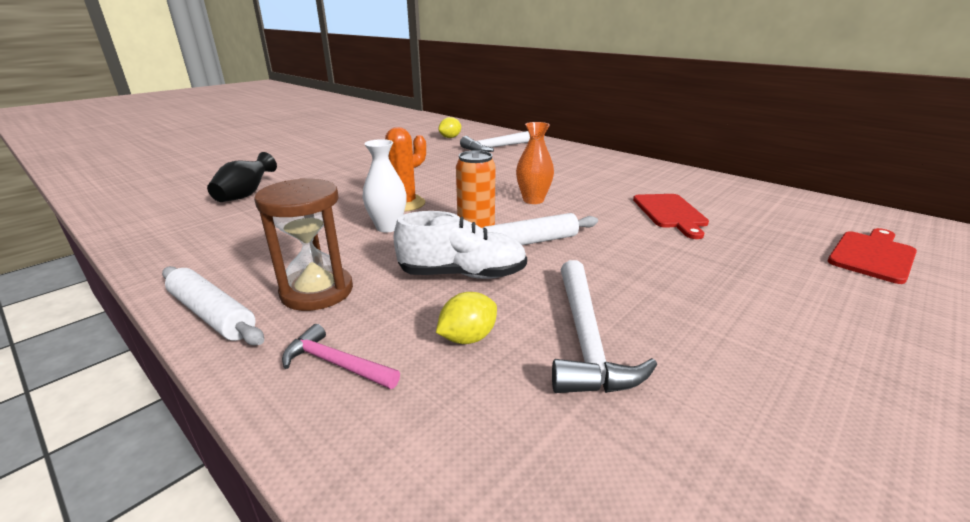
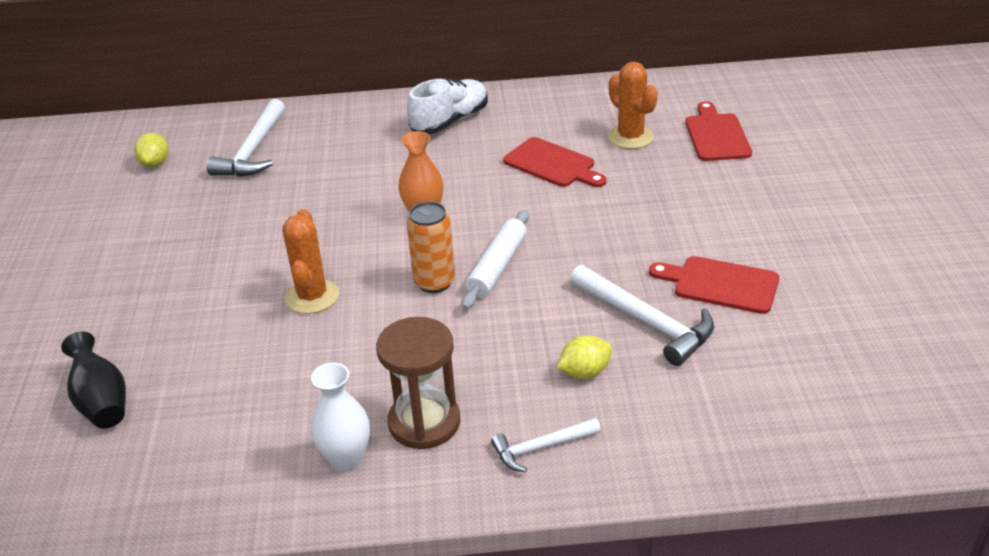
camera: 45 degrees left, 10 degrees up
white rolling pin [162,266,264,345] -> none
pink hammer [282,324,400,389] -> white hammer [491,418,601,472]
white vase [363,139,407,232] -> white vase moved to [311,363,370,472]
white shoe [393,211,527,279] -> white shoe moved to [407,79,488,134]
yellow lemon [436,292,497,344] -> yellow lemon turned 60 degrees clockwise [557,335,612,379]
none -> orange cactus [608,62,658,149]
none -> red cutting board [649,256,779,314]

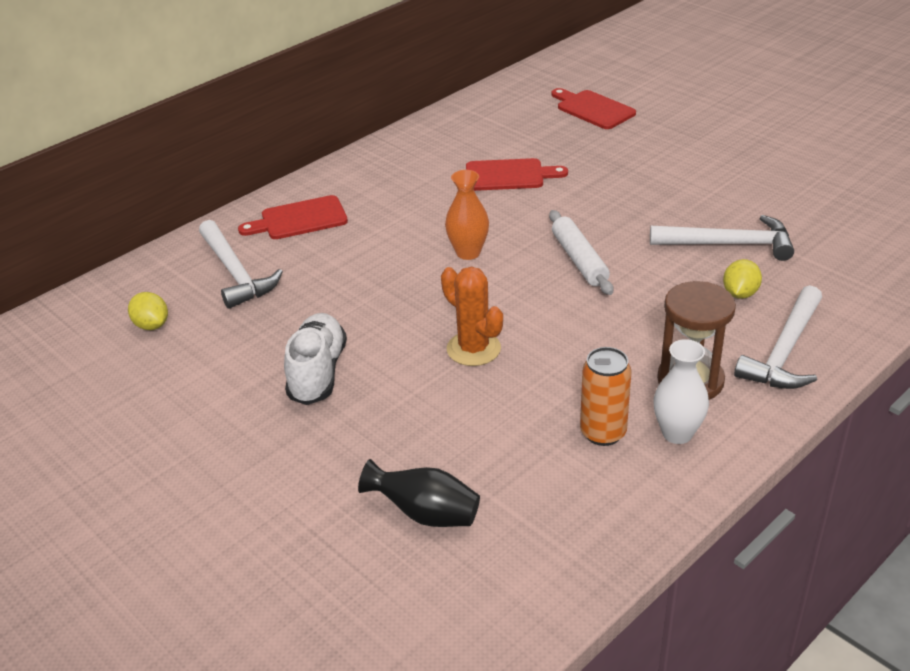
camera: 40 degrees left, 0 degrees up
white shoe [407,79,488,134] -> white shoe moved to [284,313,347,405]
orange can [407,202,455,293] -> orange can moved to [580,347,631,446]
white hammer [491,418,601,472] -> white hammer [734,285,822,389], size x1.68
orange cactus [608,62,658,149] -> none
red cutting board [649,256,779,314] -> red cutting board moved to [238,195,348,239]

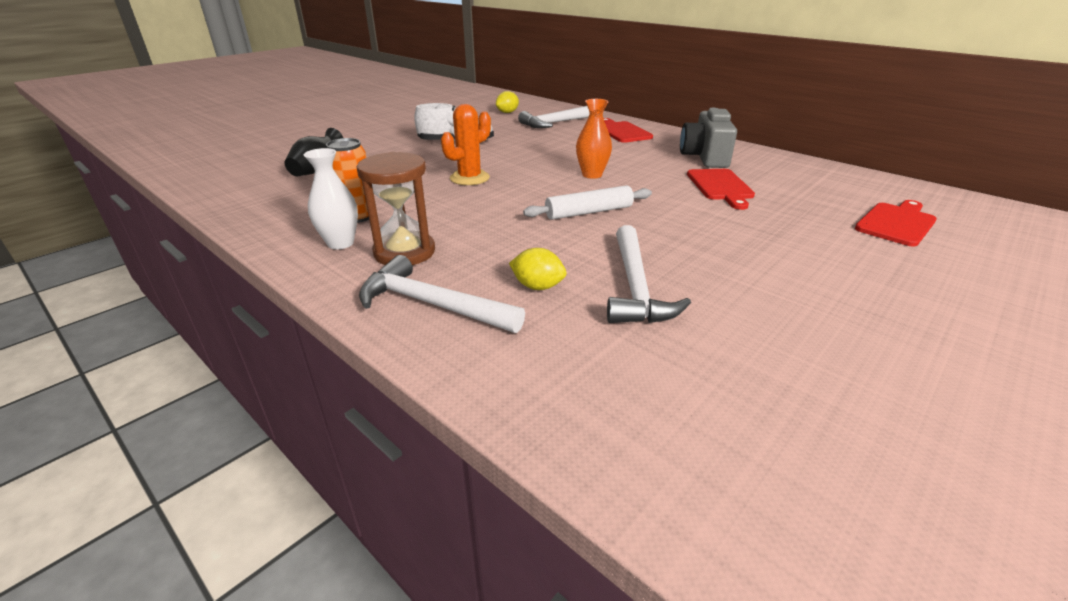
camera: 85 degrees right, 5 degrees down
none -> grey camera [680,108,737,168]

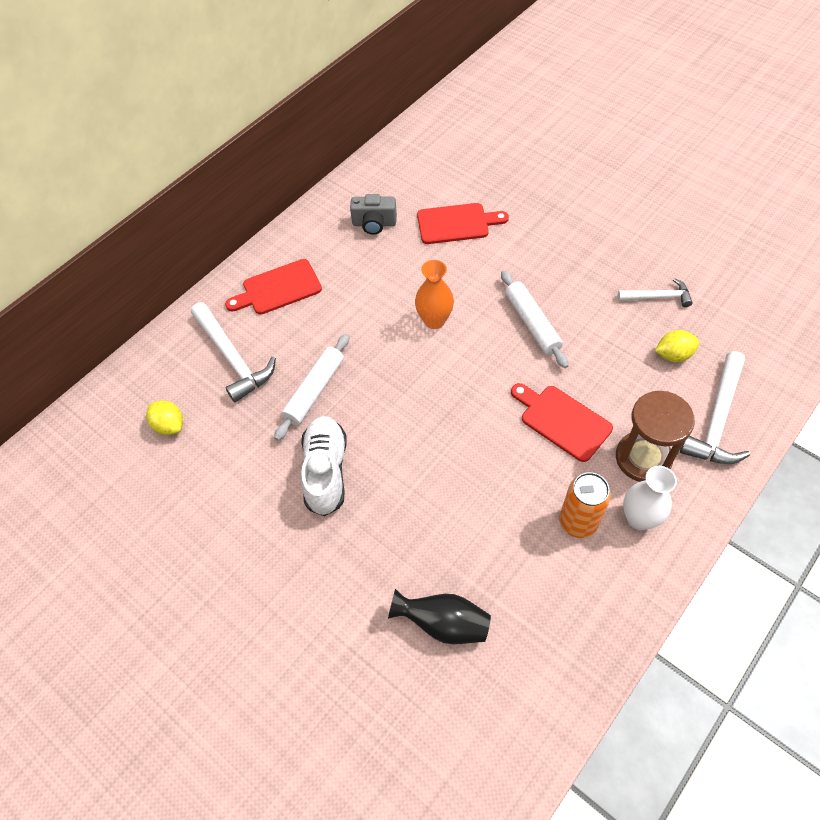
camera: 90 degrees left, 25 degrees up
orange cactus [441,104,491,185] -> none
yellow lemon [509,248,566,290] -> yellow lemon turned 60 degrees clockwise [655,330,700,362]
white hammer [607,225,691,323] -> white hammer [618,278,693,307], size x0.59
grey camera [680,108,737,168] -> grey camera [350,194,397,235], size x0.64
red cutting board [855,200,937,247] -> red cutting board moved to [511,383,613,462]
none -> white rolling pin [274,334,349,441]

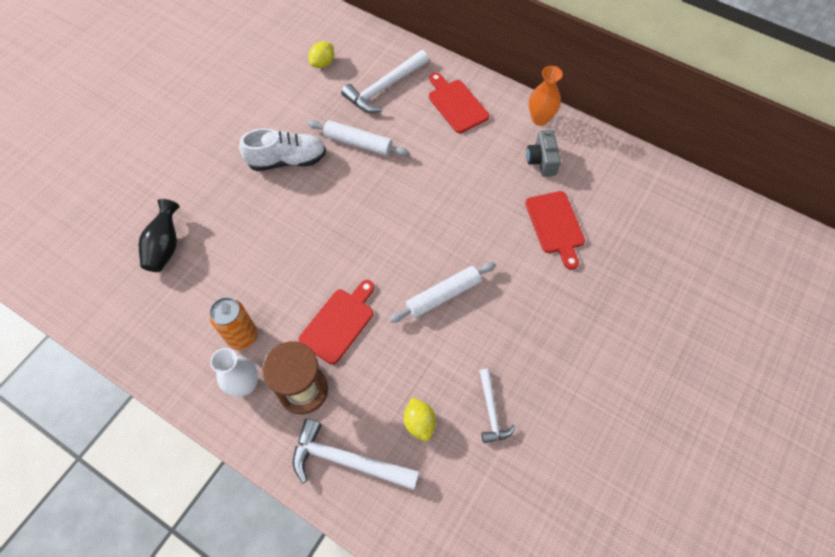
camera: 80 degrees right, 5 degrees up
orange vase [415,260,454,329] -> orange vase moved to [529,66,563,126]

